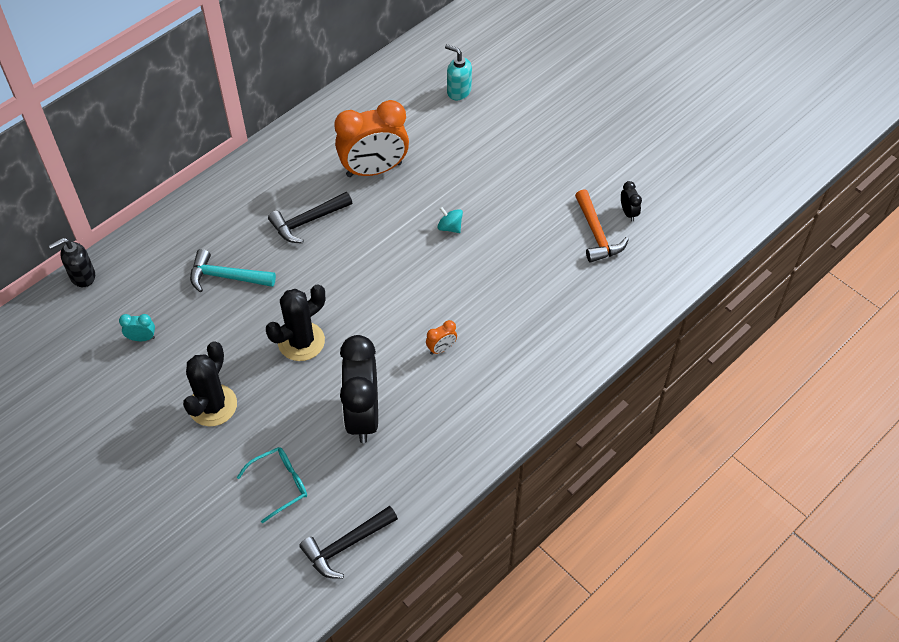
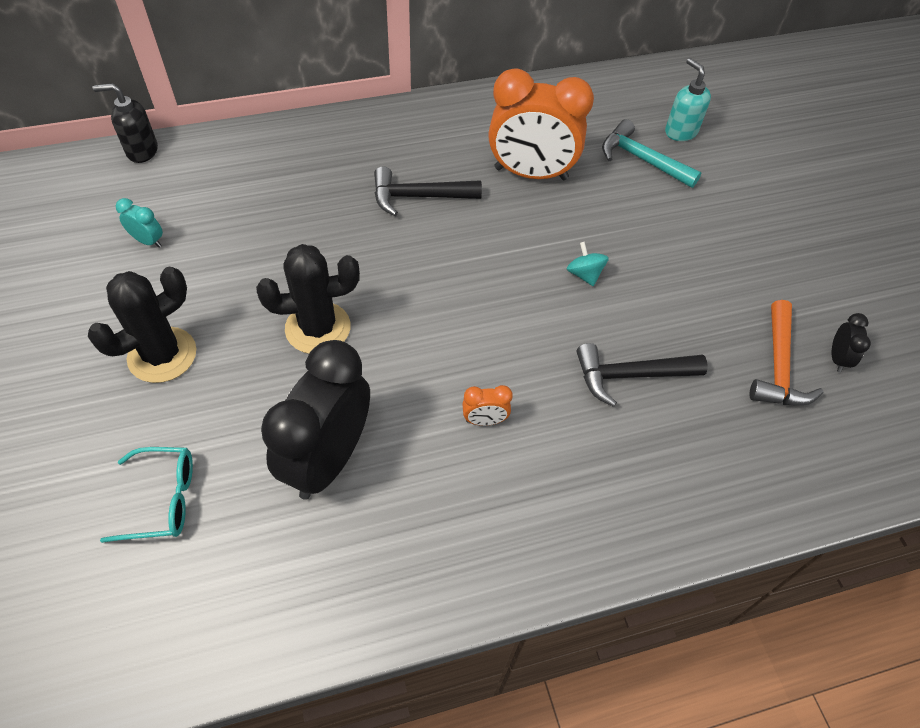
camera: 25 degrees right, 0 degrees up
turquoise hammer [190,249,276,292] -> turquoise hammer moved to [602,119,702,188]
black hammer [299,506,398,579] -> black hammer moved to [577,343,708,407]

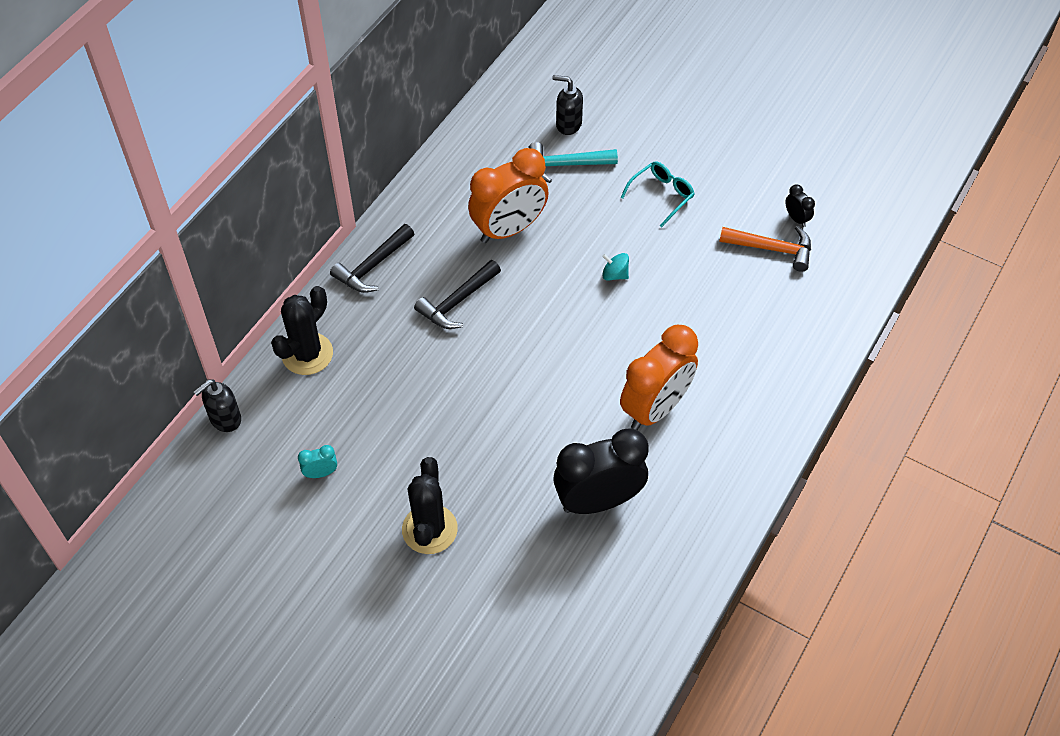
camera: 40 degrees left, 0 degrees up
turquoise glasses [100,447,193,543] -> turquoise glasses moved to [620,161,695,227]
black cactus [256,244,360,354] -> black cactus moved to [271,286,333,375]
black clock [261,340,370,500] -> black clock turned 90 degrees clockwise [553,429,649,514]
orange clock [462,385,513,426] -> orange clock [620,325,698,430], size x2.45
black hammer [577,343,708,407] -> black hammer moved to [330,224,414,293]
turquoise soap dispenser [665,58,711,141] -> black soap dispenser [552,75,583,135]
orange hammer [749,300,823,406] -> orange hammer turned 45 degrees counterclockwise [719,226,811,272]

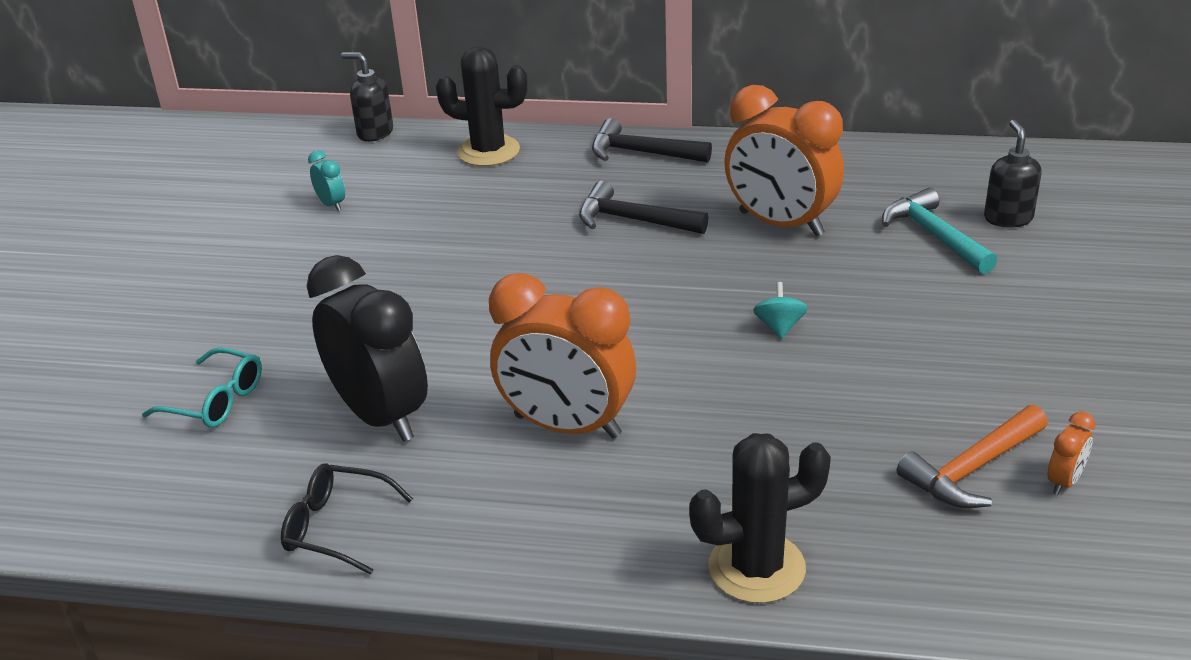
camera: 70 degrees right, 20 degrees down
black cactus [402,457,458,554] -> black cactus moved to [689,433,831,603]
turquoise glasses [620,161,695,227] -> turquoise glasses moved to [142,347,262,428]
orange hammer [719,226,811,272] -> orange hammer turned 60 degrees clockwise [897,405,1048,508]
black clock [786,184,815,227] -> orange clock [1048,411,1095,495]
none -> black glasses [281,464,413,575]

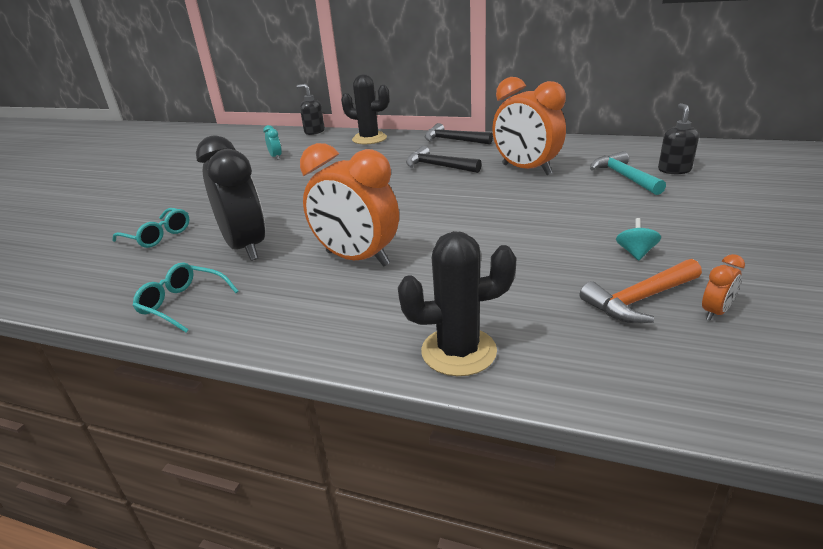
camera: 10 degrees right, 5 degrees down
black glasses [281,464,413,575] -> turquoise glasses [132,262,239,333]
turquoise spinning top [753,282,808,339] -> turquoise spinning top moved to [616,218,661,260]

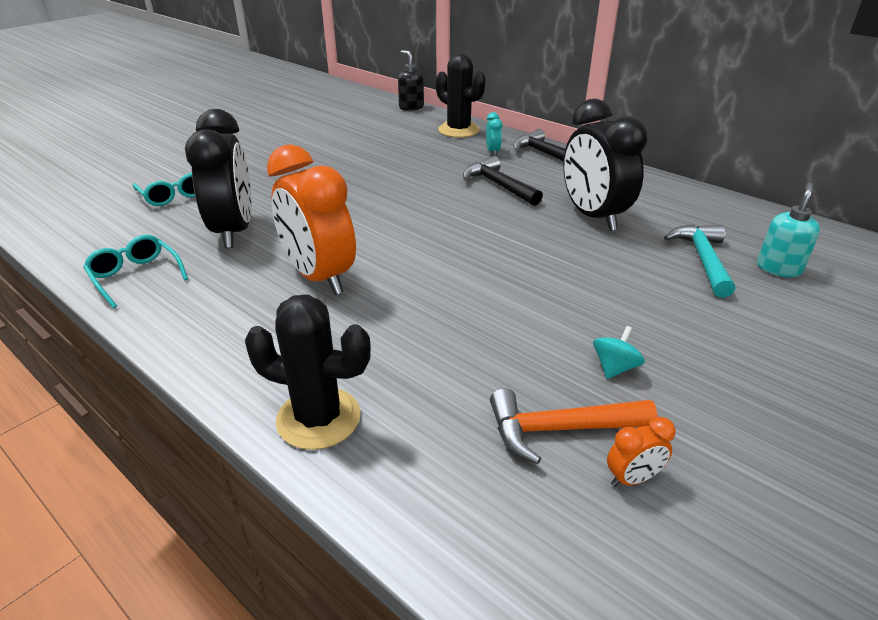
camera: 20 degrees right, 5 degrees up
turquoise clock [263,125,282,160] -> turquoise clock moved to [486,112,502,156]
orange clock [492,77,566,175] -> black clock [563,98,648,231]
black soap dispenser [658,103,699,174] -> turquoise soap dispenser [757,182,820,277]

